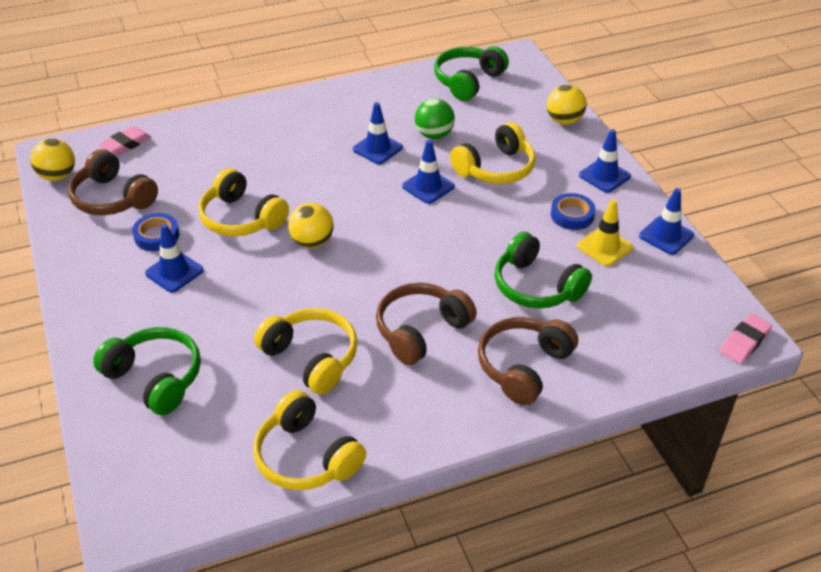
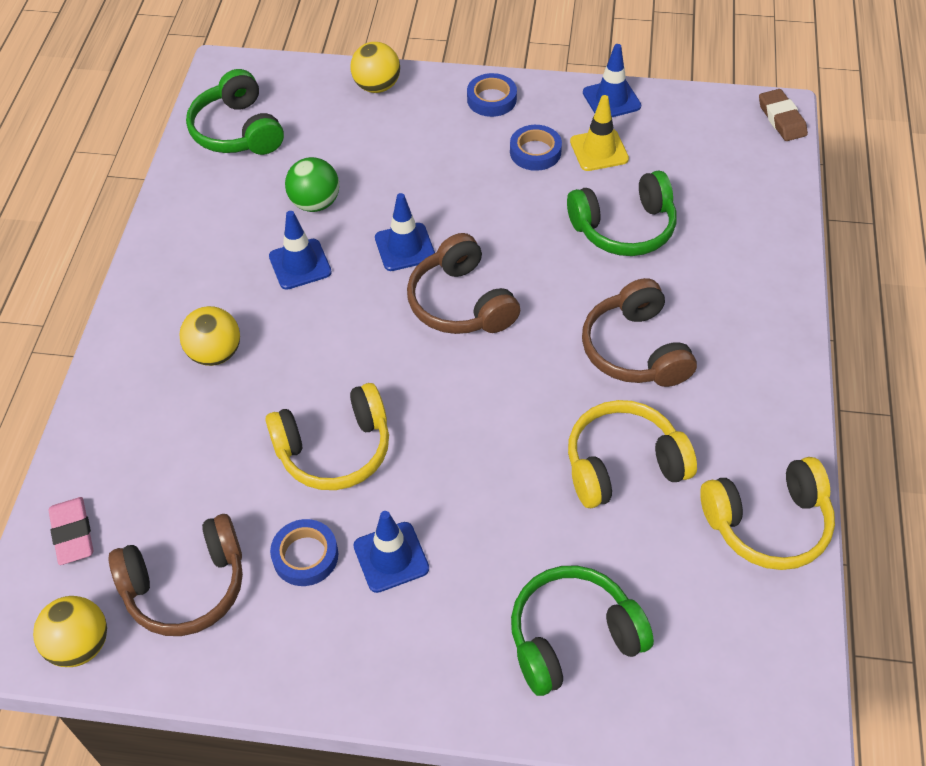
camera: 60 degrees left, 10 degrees up
yellow ball [288,203,334,248] -> yellow ball moved to [179,306,240,366]
yellow headphones [450,122,536,184] -> none
brown headphones [478,317,578,405] -> brown headphones moved to [407,233,520,334]
blue traffic cone [579,129,631,193] -> blue tape [467,73,517,117]
pink eraser [720,314,772,364] -> brown eraser [759,89,808,141]

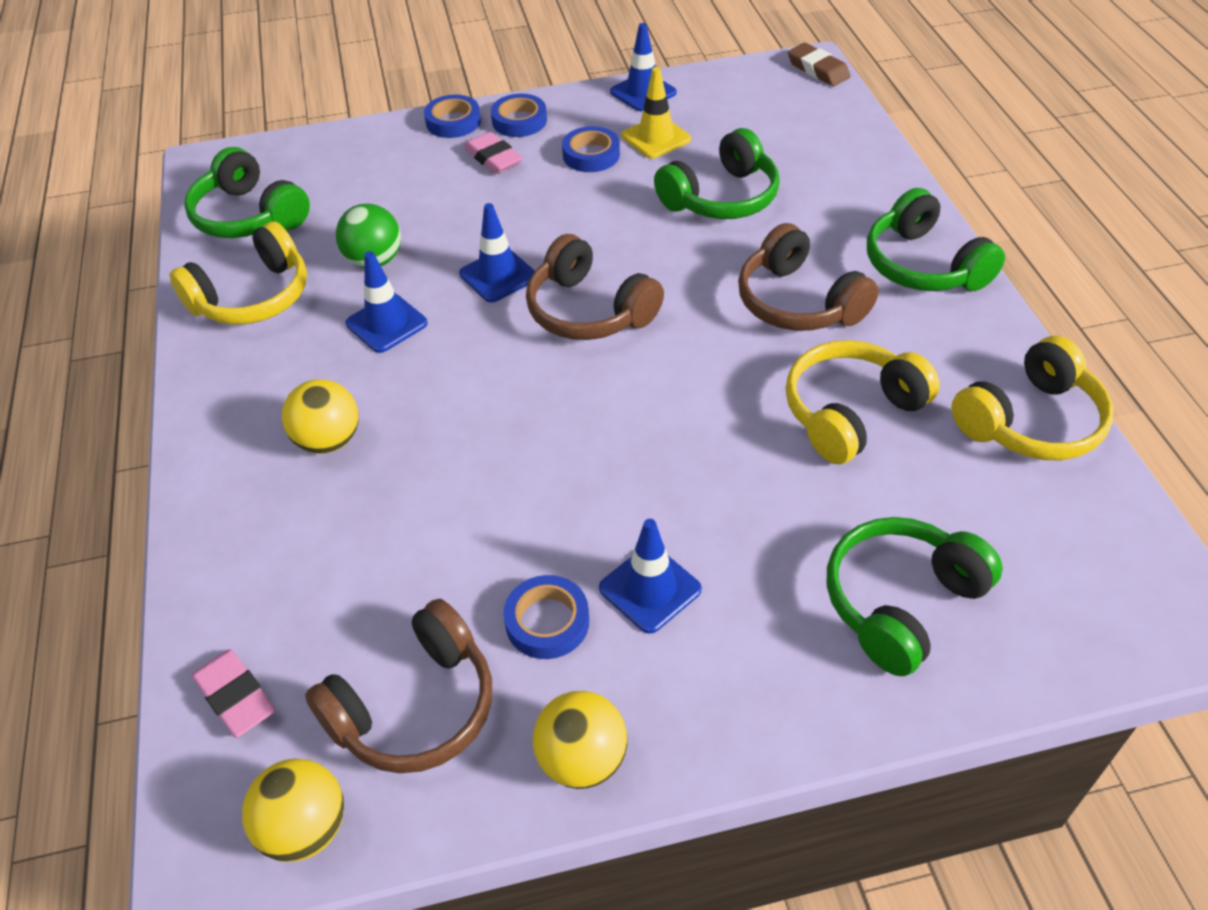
camera: 20 degrees left, 5 degrees down
yellow headphones [266,383,389,490] -> yellow headphones moved to [170,221,307,325]
yellow ball [351,42,400,93] -> yellow ball moved to [533,691,627,789]
none -> blue tape [424,95,481,138]
none -> pink eraser [464,132,523,174]
none -> green headphones [867,188,1005,291]

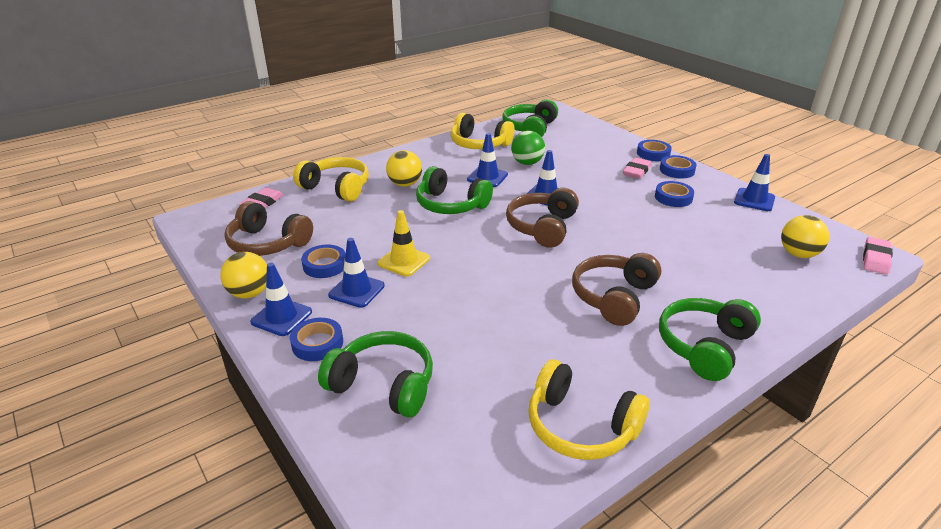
camera: 65 degrees right, 15 degrees down
yellow ball [242,759,344,862] -> yellow ball moved to [781,215,829,258]
yellow traffic cone [622,67,691,159] -> yellow traffic cone moved to [377,210,430,277]
green headphones [654,128,780,219] -> green headphones moved to [416,166,493,214]
yellow headphones [786,340,940,464] -> yellow headphones moved to [293,157,369,202]
brown eraser [788,43,850,86] -> pink eraser [863,237,893,275]
none -> blue traffic cone [250,263,312,336]
none -> blue tape [290,318,343,361]

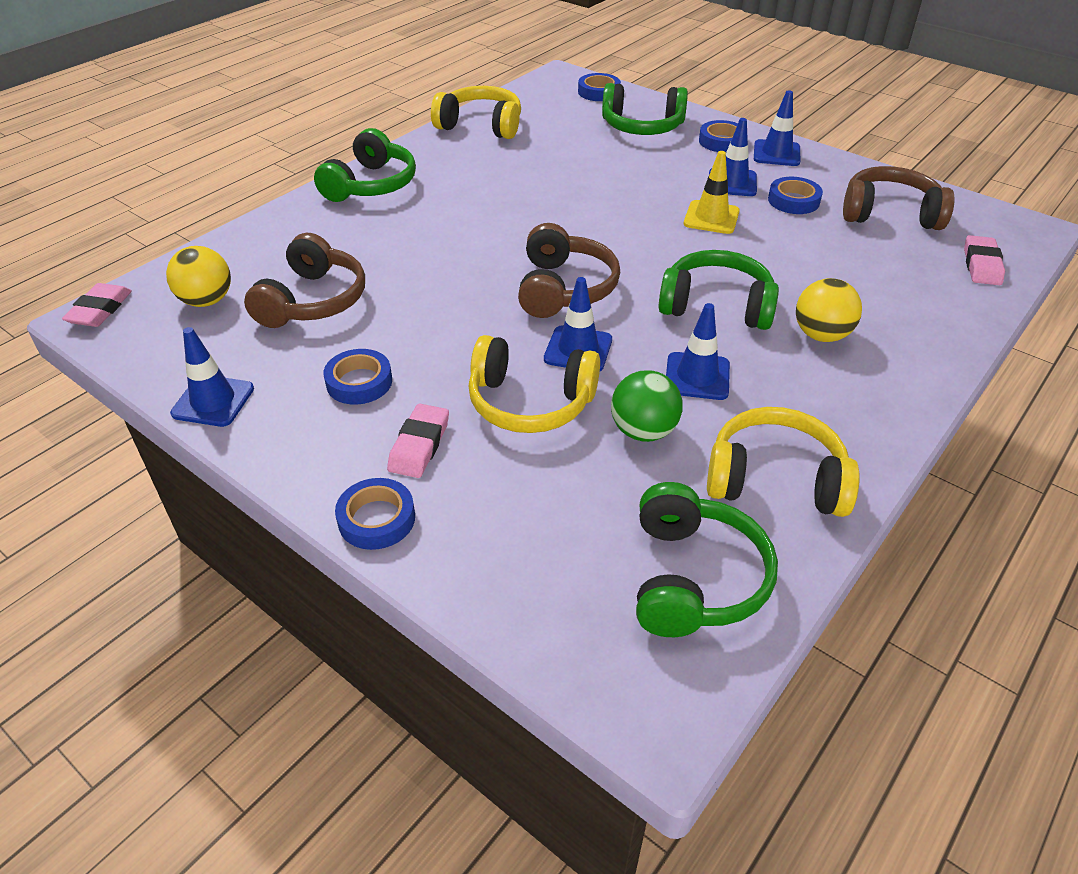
camera: 165 degrees right, 10 degrees up
yellow ball [220,252,267,298] -> none
yellow headphones [293,157,369,202] -> yellow headphones moved to [468,335,600,433]
brown headphones [572,253,661,326] -> brown headphones moved to [244,233,365,328]
blue tape [660,155,696,178] -> blue tape moved to [578,73,621,101]

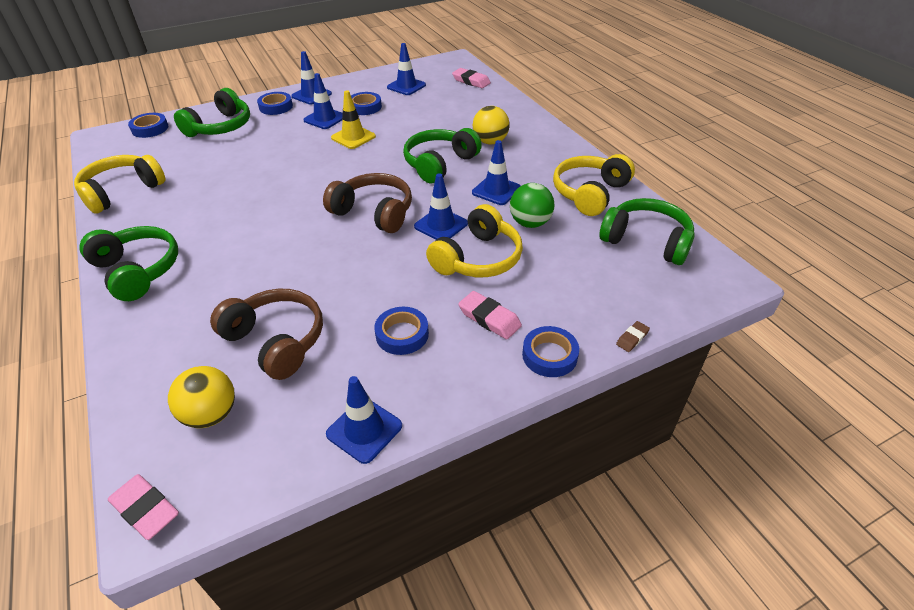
camera: 65 degrees left, 0 degrees up
brown headphones [843,166,955,230] -> blue traffic cone [387,43,426,95]
none -> brown eraser [616,321,650,352]

